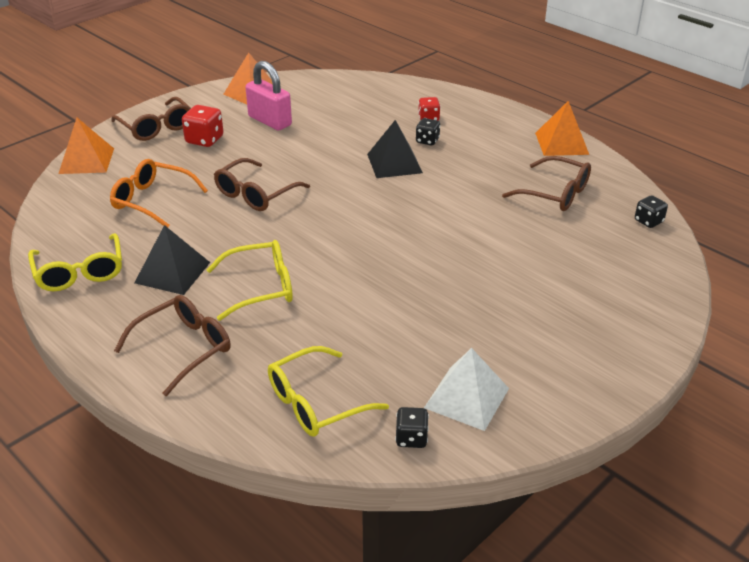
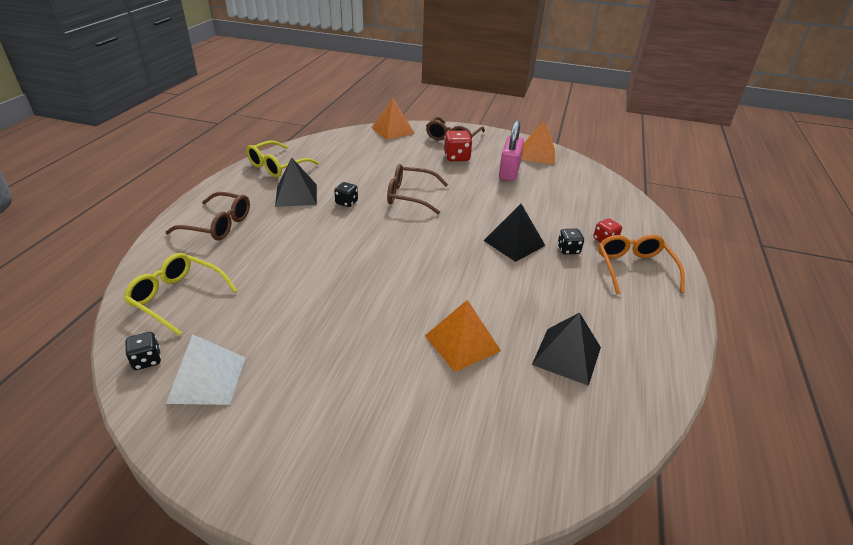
camera: 60 degrees right, 0 degrees up
orange glasses [110,159,208,228] -> orange glasses moved to [598,235,685,294]
yellow glasses [207,240,293,321] -> none
brown glasses [502,156,591,211] -> black pyramid [532,312,601,386]
orange pyramid [535,101,589,156] -> orange pyramid moved to [425,300,501,372]
black dice [635,195,668,228] -> black dice moved to [334,182,358,207]

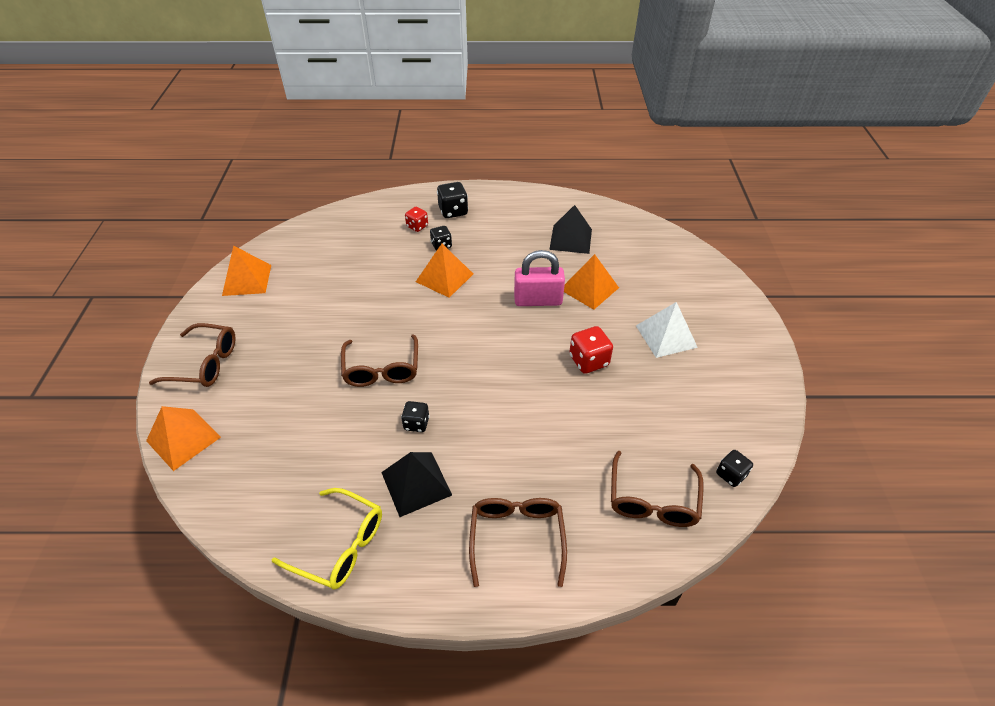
camera: 105 degrees left, 10 degrees up
yellow glasses [124,253,237,336] -> brown glasses [611,451,704,527]
white pyramid [166,334,246,405] -> white pyramid moved to [636,302,698,358]
red dice [444,130,472,161] -> red dice moved to [569,326,613,374]
black pyramid [484,204,546,262] -> orange pyramid [416,244,473,298]
pink padlock [499,120,524,181] -> pink padlock moved to [514,250,565,306]
orange glasses [598,235,685,294] -> black dice [437,182,468,218]

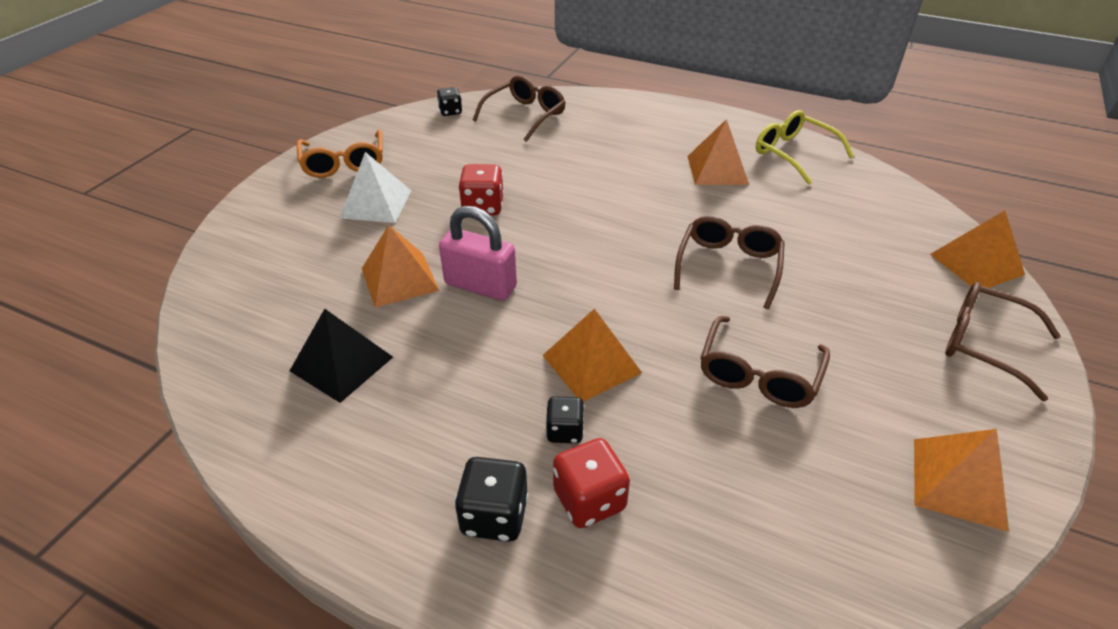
camera: 155 degrees left, 5 degrees down
black pyramid [381,452,452,517] -> orange pyramid [688,119,749,185]
black dice [401,401,430,432] -> none
red dice [405,207,428,232] -> red dice [553,438,630,528], size x1.54
brown glasses [469,498,567,587] -> brown glasses moved to [700,316,830,408]
none -> orange glasses [297,130,383,178]

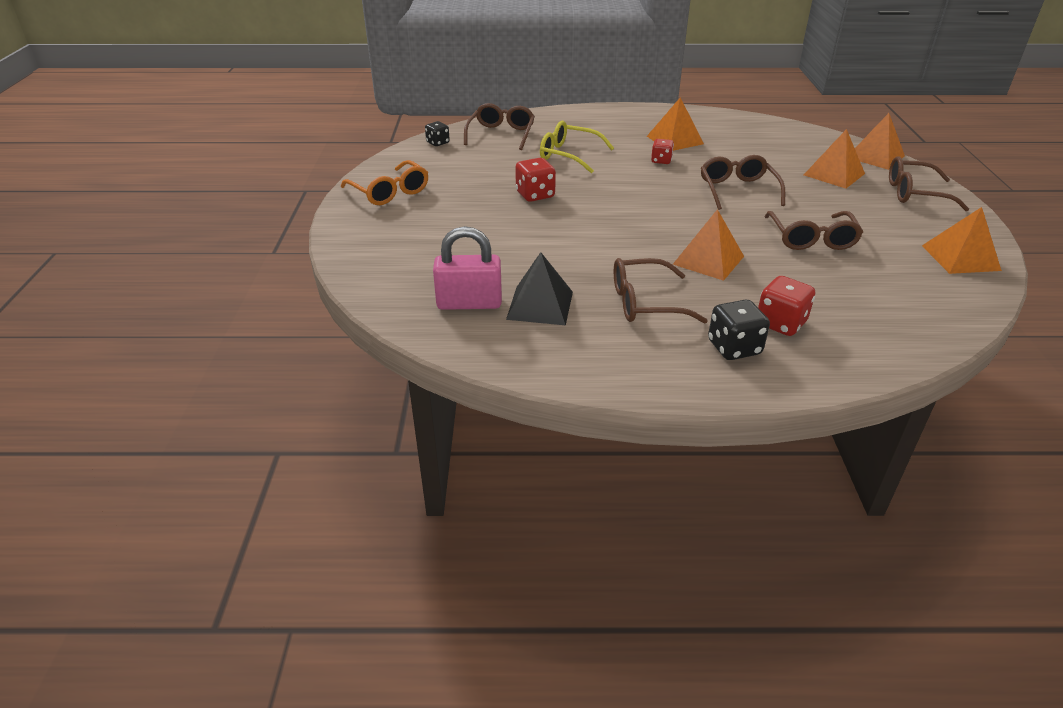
camera: 25 degrees left, 5 degrees down
white pyramid [340,152,411,223] -> none
orange pyramid [362,225,439,308] -> orange pyramid moved to [804,129,865,189]
pink padlock [439,206,517,301] -> pink padlock moved to [433,226,502,310]
black dice [546,396,584,443] -> none
yellow glasses [756,110,854,185] -> yellow glasses moved to [540,121,614,173]
none -> brown glasses [614,258,708,324]
none -> red dice [651,139,674,164]

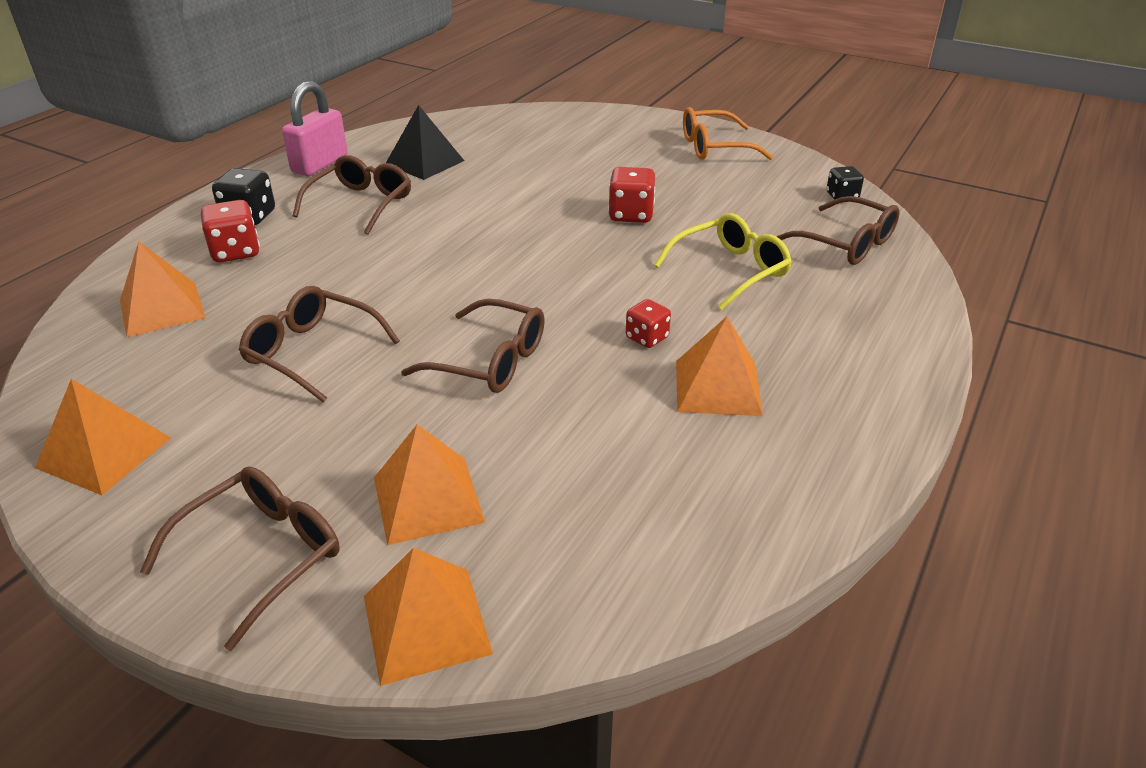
camera: 120 degrees right, 0 degrees up
pink padlock [433,226,502,310] -> pink padlock moved to [282,81,348,176]
orange pyramid [673,209,744,281] -> orange pyramid moved to [120,242,206,337]

